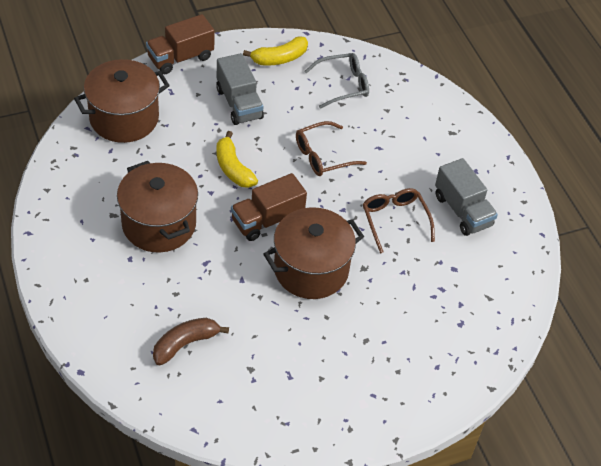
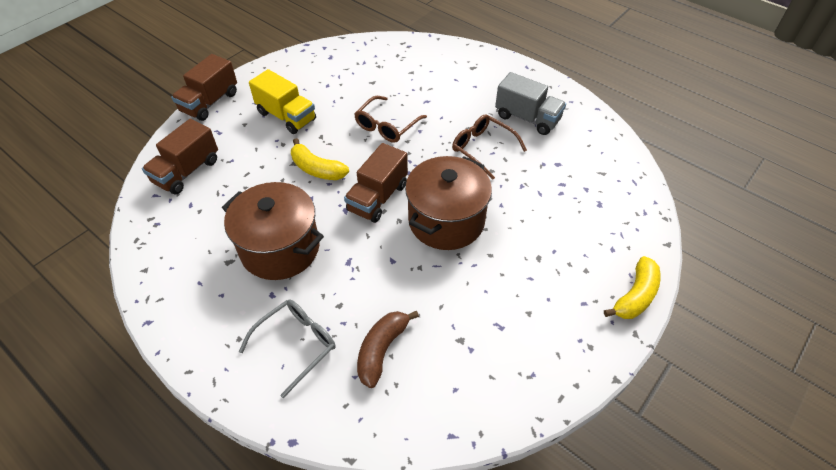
camera: 25 degrees left, 0 degrees up
brown pot [74,59,170,143] -> brown truck [142,119,218,195]
grey truck [216,53,264,125] -> yellow truck [249,69,316,134]
yellow banana [243,36,308,66] -> yellow banana moved to [604,256,661,319]
grey glasses [304,53,369,109] -> grey glasses moved to [239,299,336,398]

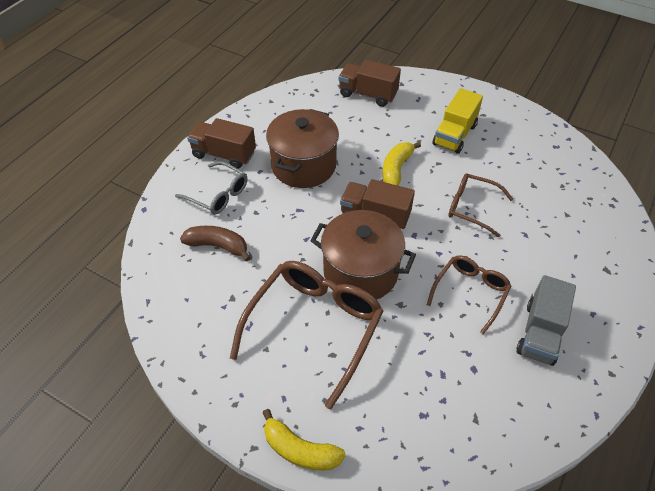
camera: 80 degrees right, 0 degrees up
brown truck [171,54,237,121] -> brown truck moved to [187,118,256,169]
none -> brown glasses [230,261,383,410]

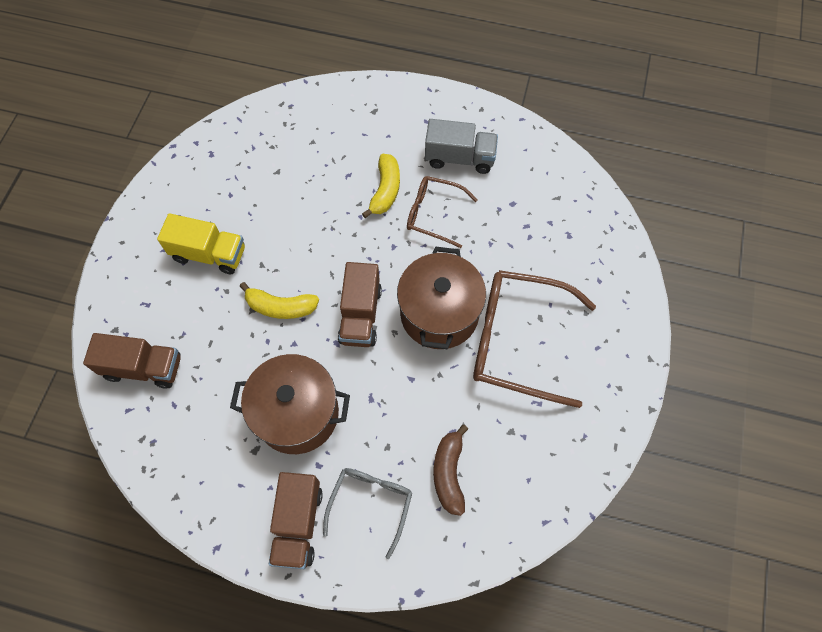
camera: 105 degrees left, 15 degrees up
yellow banana [262,409,346,471] -> yellow banana moved to [362,154,400,218]
brown truck [339,60,401,107] -> brown truck turned 90 degrees counterclockwise [83,333,181,389]
brown glasses [448,173,513,237] -> none

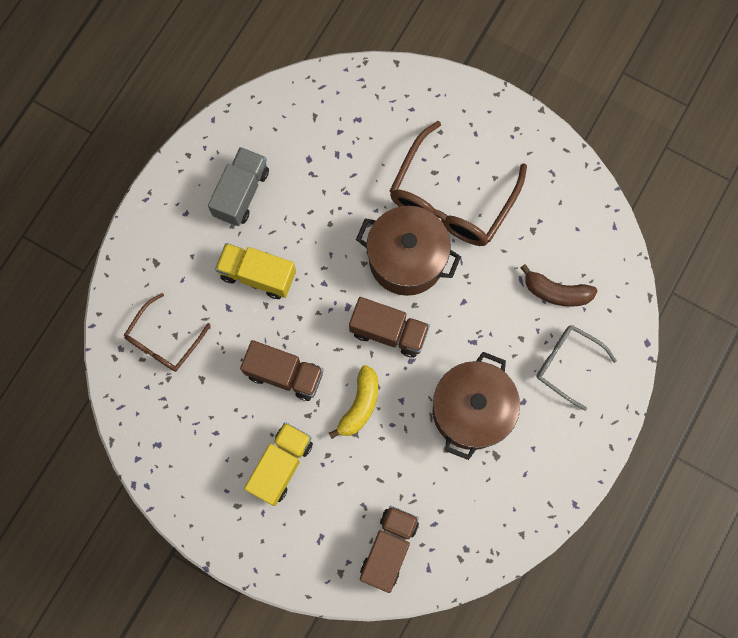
camera: 75 degrees left, 10 degrees up
brown truck [269,472,323,569] -> brown truck moved to [240,340,324,401]
yellow banana [362,154,400,218] -> yellow truck [215,243,296,299]
brown glasses [407,176,478,248] -> brown glasses moved to [124,293,211,372]

